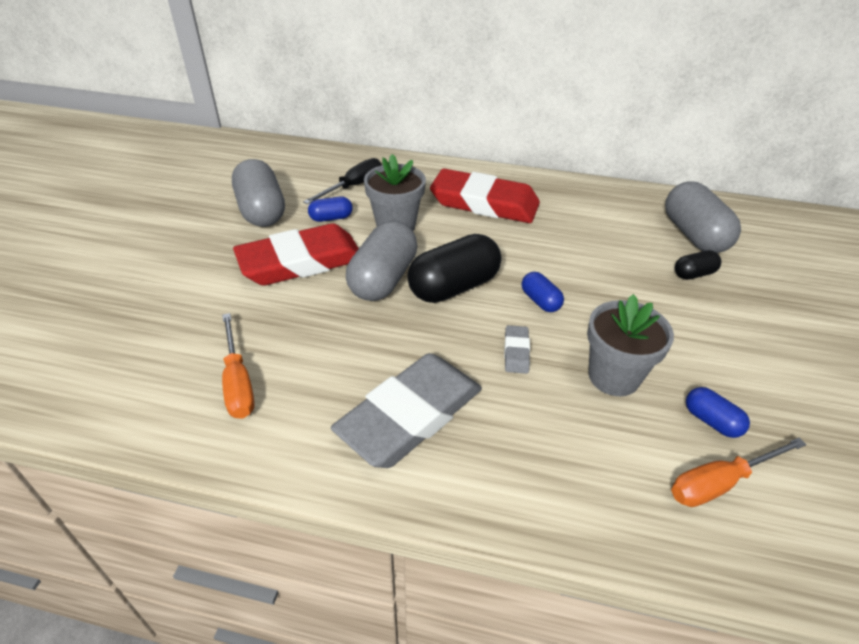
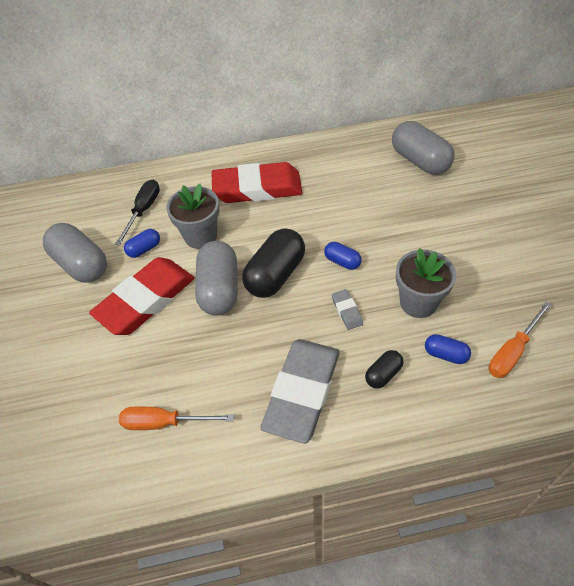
camera: 20 degrees left, 10 degrees up
orange screwdriver [222,313,255,419] -> orange screwdriver turned 135 degrees clockwise [119,407,234,430]
black capsule [675,250,721,280] -> black capsule moved to [365,350,403,389]
blue capsule [686,387,750,438] -> blue capsule moved to [425,334,471,364]

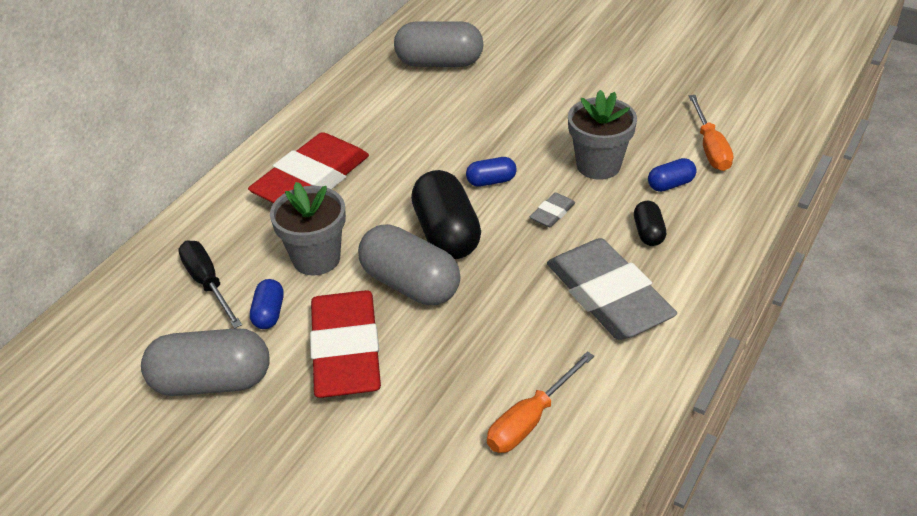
camera: 50 degrees left, 10 degrees down
grey eraser [332,289,363,330] -> grey eraser turned 75 degrees counterclockwise [530,193,575,227]

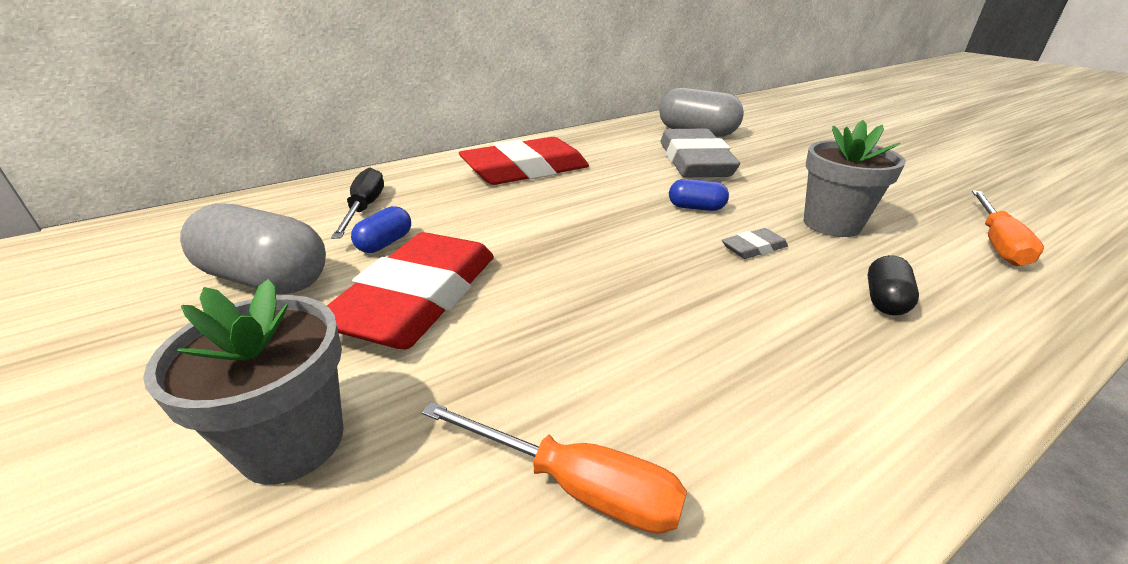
camera: 25 degrees right, 10 degrees down
grey flower pot [270,182,346,276] -> grey flower pot moved to [143,279,344,485]
grey capsule [358,224,461,305] -> none
black capsule [411,170,481,259] -> none
orange screwdriver [487,351,594,453] -> orange screwdriver turned 135 degrees counterclockwise [421,402,687,534]
grey eraser [547,238,677,340] -> grey eraser moved to [661,129,740,178]
blue capsule [648,158,697,192] -> none

